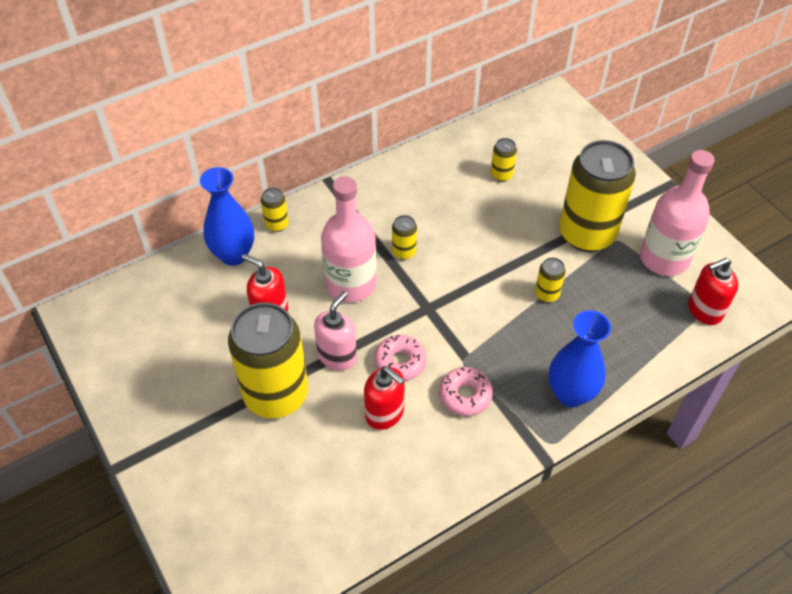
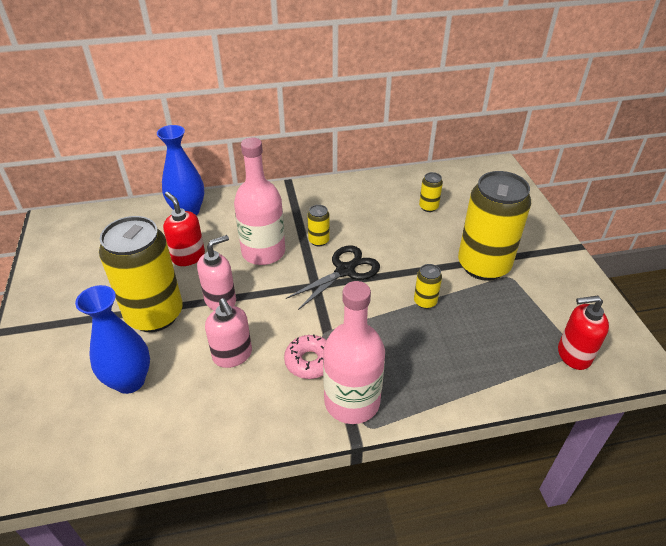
camera: 20 degrees right, 10 degrees down
yellow can [261,187,289,232] -> none
red soap dispenser [364,366,405,430] -> pink soap dispenser [205,298,252,368]
pink donut [374,335,426,381] -> none
blue vase [548,310,611,407] -> blue vase moved to [75,285,150,394]
pink bottle [640,150,714,276] -> pink bottle moved to [323,281,385,424]
none -> black scissors [286,245,380,310]

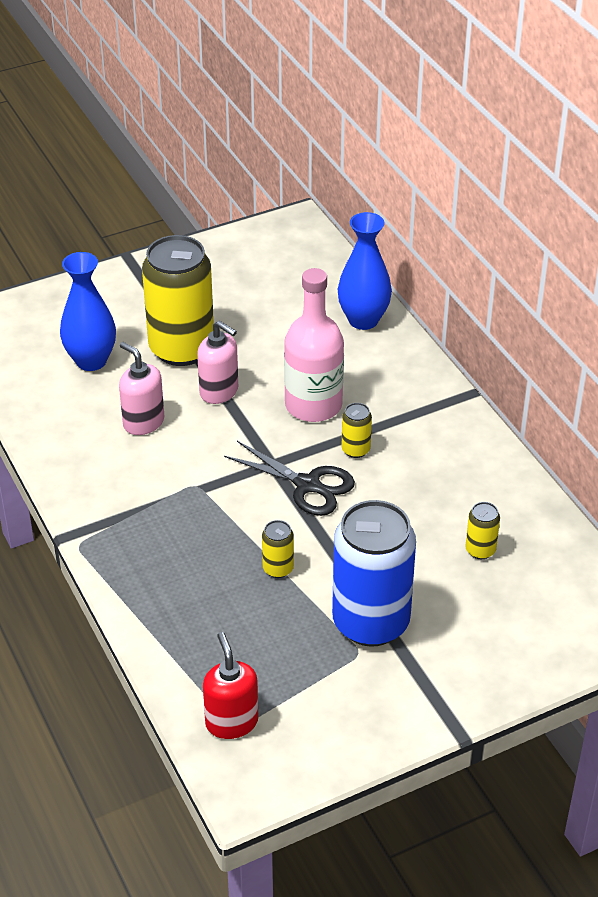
camera: 75 degrees right, 0 degrees up
red soap dispenser [163,192,205,266] -> none
pink soap dispenser [205,298,252,368] -> pink soap dispenser turned 90 degrees clockwise [119,342,165,435]
pink donut [284,334,327,379] -> none
pink bottle [323,281,385,424] -> none
yellow can [458,171,531,281] -> blue can [332,500,416,646]

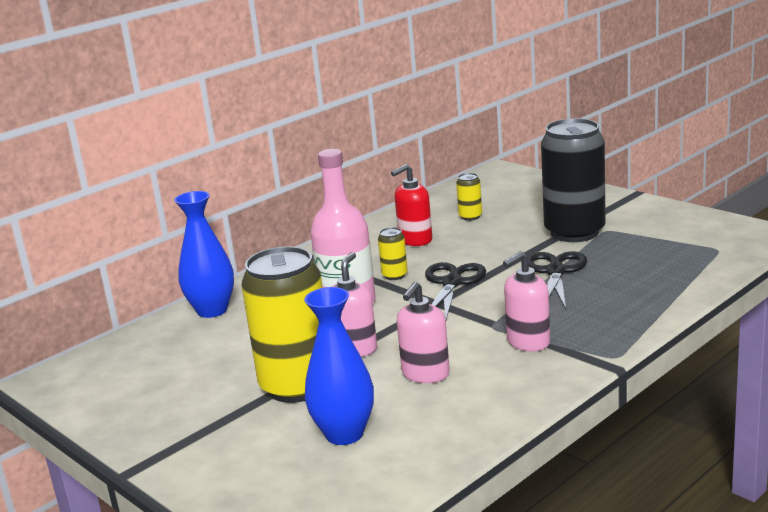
camera: 105 degrees left, 20 degrees down
red soap dispenser [203,632,258,739] -> red soap dispenser moved to [391,164,432,246]
yellow can [262,520,294,578] -> black scissors [528,251,587,309]
blue can [332,500,416,646] -> black can [541,118,606,242]
none -> pink soap dispenser [503,251,550,352]

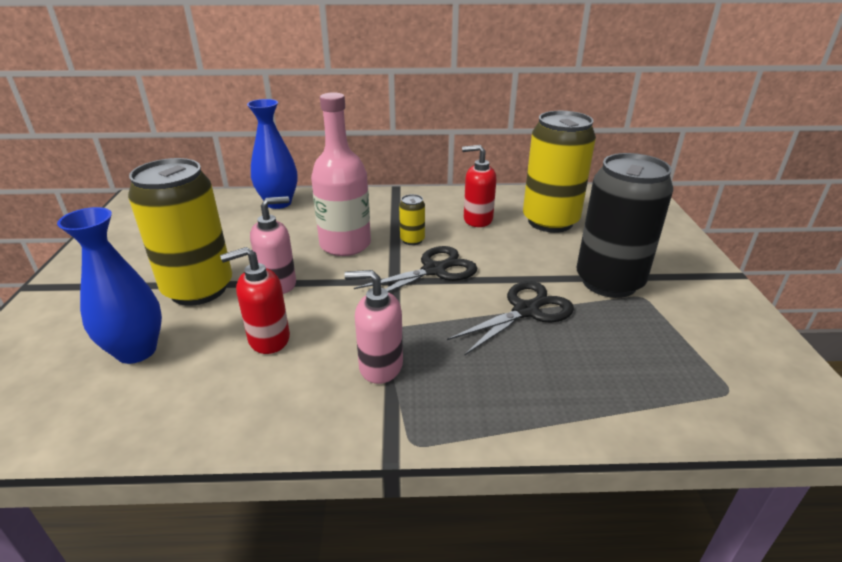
camera: 40 degrees right, 10 degrees up
pink soap dispenser [397,281,450,383] -> red soap dispenser [220,247,290,354]
yellow can [456,173,482,221] -> yellow can [523,111,596,233], size x2.42

